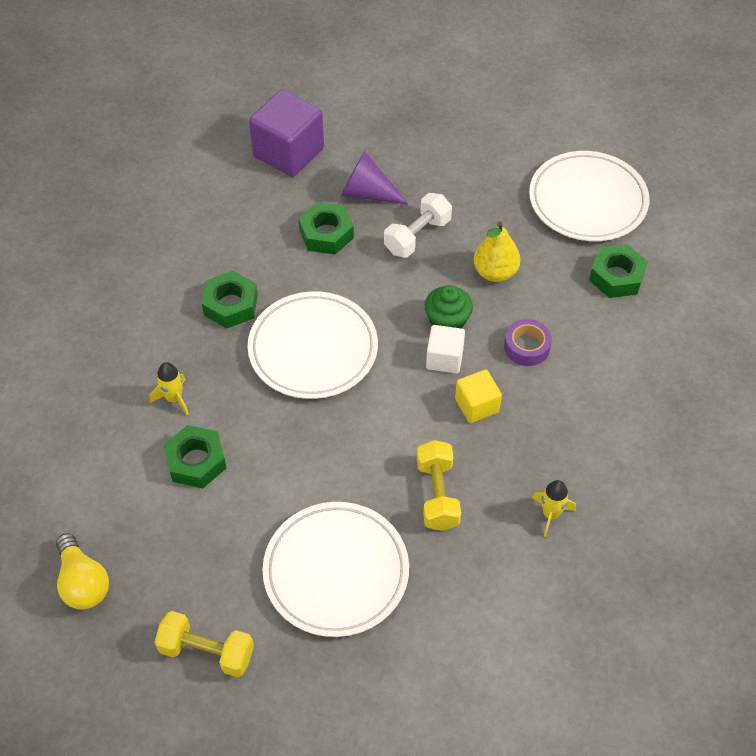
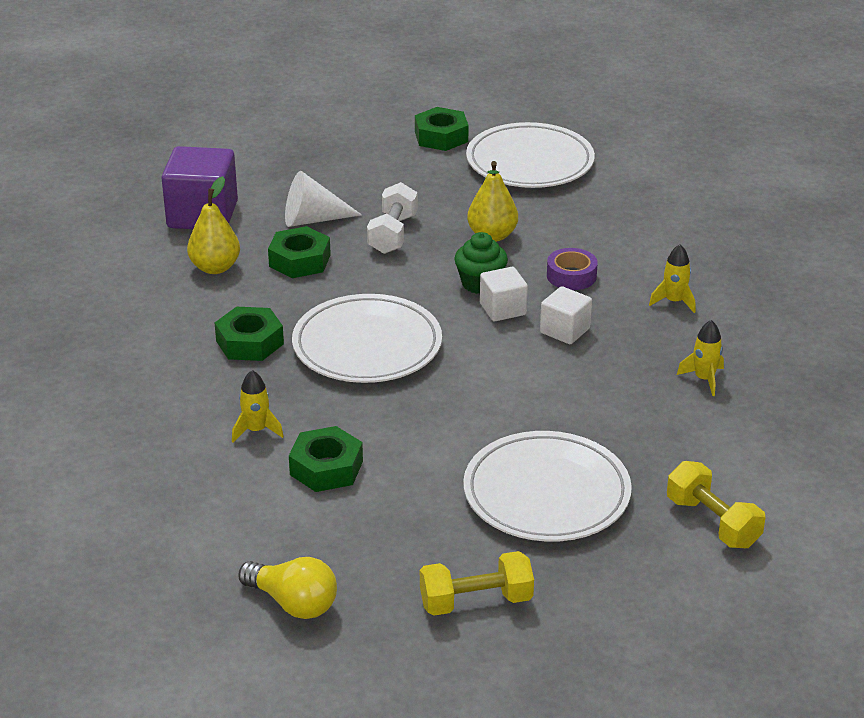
camera: 30 degrees left, 20 degrees down
purple cone [341,151,408,204] -> white cone [285,171,362,227]
yellow dumbbell [417,440,461,531] -> yellow dumbbell moved to [667,461,765,548]
yellow cube [455,370,502,423] -> white cube [540,286,592,344]
green nut [589,244,648,298] -> green nut moved to [415,107,469,151]
none -> yellow pear [187,176,240,274]
none -> yellow rocket [649,244,696,313]

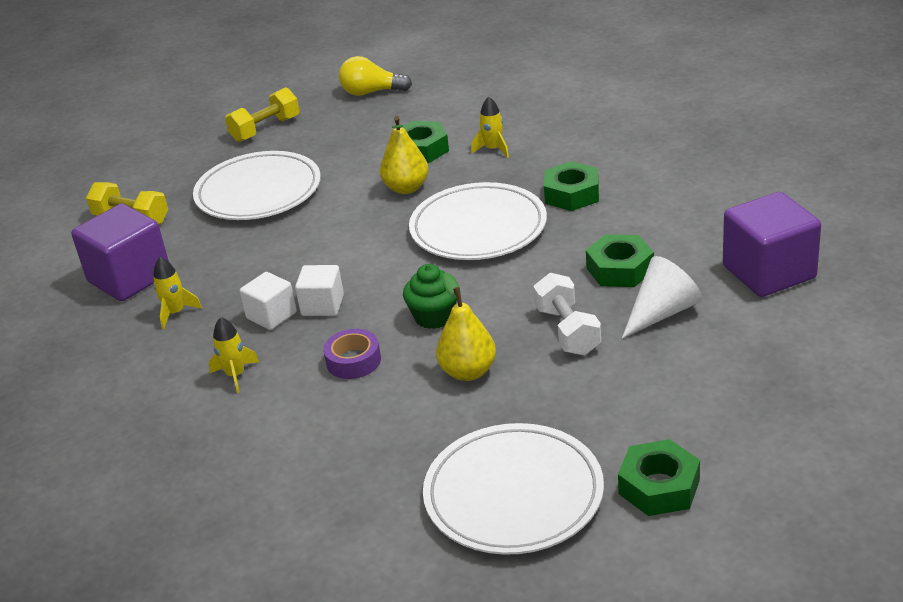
camera: 155 degrees right, 0 degrees up
yellow pear [187,176,240,274] -> yellow pear moved to [380,116,429,194]
white cube [480,267,528,321] -> white cube moved to [240,272,297,330]
none -> purple cube [71,204,169,301]

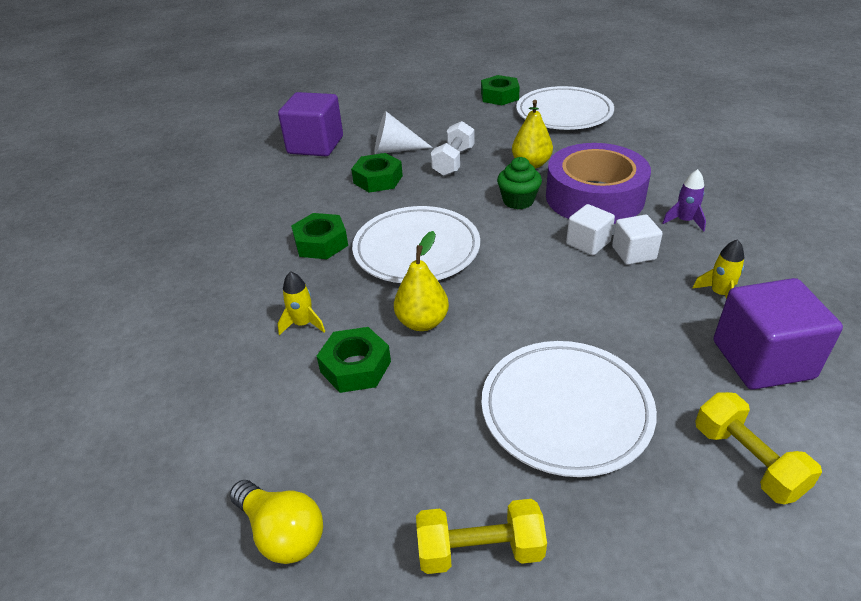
camera: 145 degrees left, 5 degrees up
yellow rocket [209,317,259,394] -> purple rocket [663,169,706,232]
purple tape [323,329,381,379] -> purple tape [546,143,651,224], size x2.35

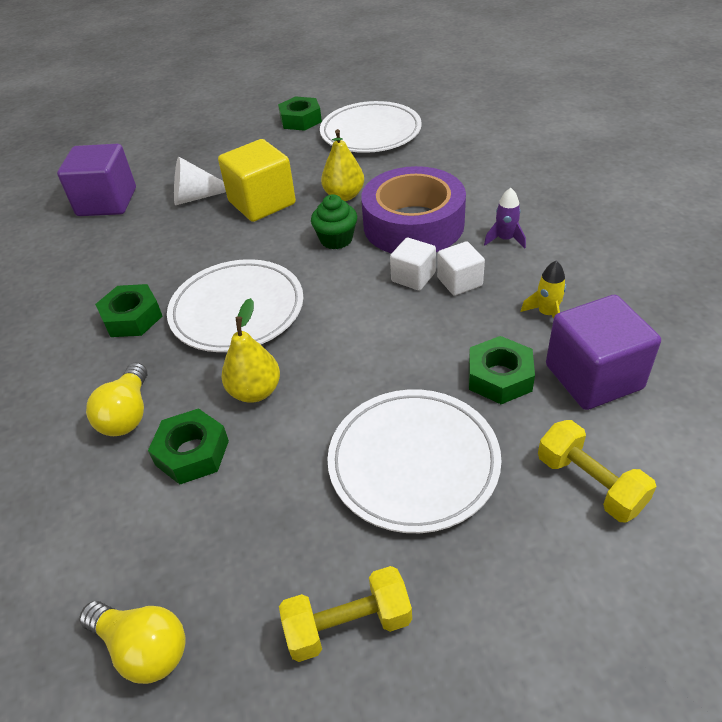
camera: 10 degrees left, 5 degrees up
yellow rocket [278,271,325,335] -> yellow light bulb [86,362,147,436]
green nut [351,153,403,193] -> green nut moved to [469,336,535,404]
white dumbbell [431,121,475,176] -> yellow cube [218,139,296,222]

